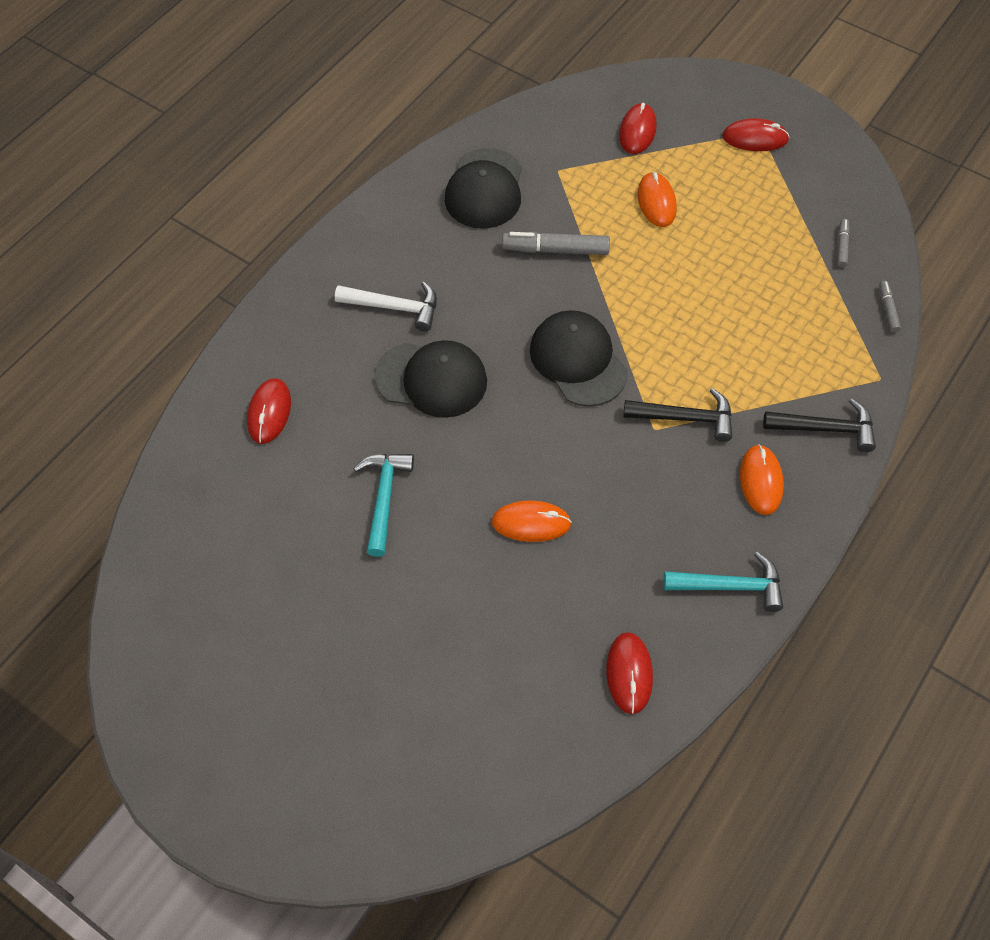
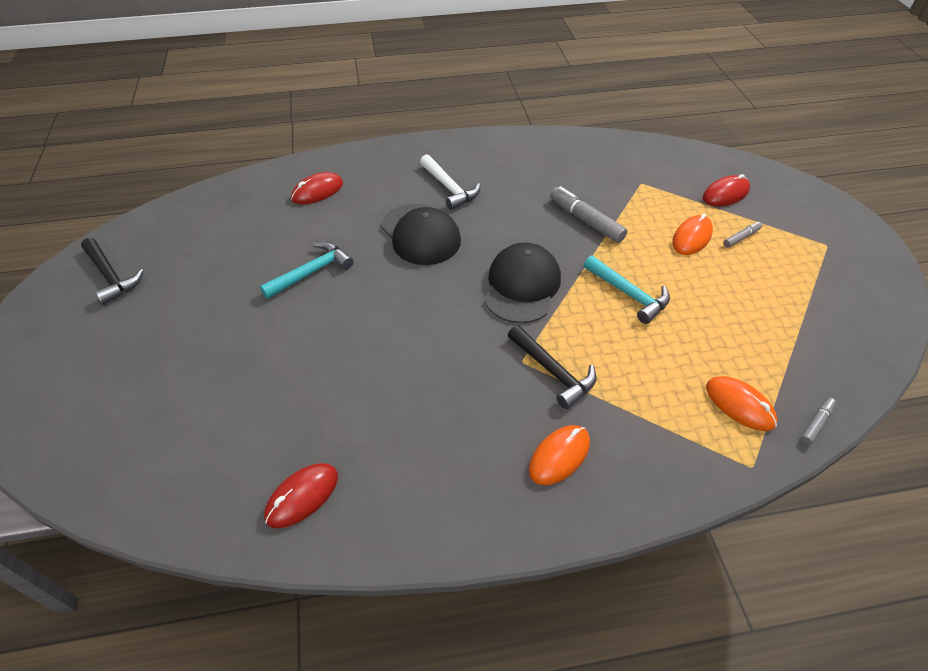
camera: 45 degrees right, 10 degrees down
black cap [445,148,522,228] -> none
orange mouse [492,500,572,542] -> orange mouse moved to [706,376,778,431]
turquoise hammer [663,552,783,612] -> turquoise hammer moved to [584,255,670,324]
red mouse [722,118,789,151] -> none
black hammer [763,398,876,452] -> black hammer moved to [81,238,144,305]
grey marker [837,219,850,268] -> grey marker moved to [723,222,762,248]

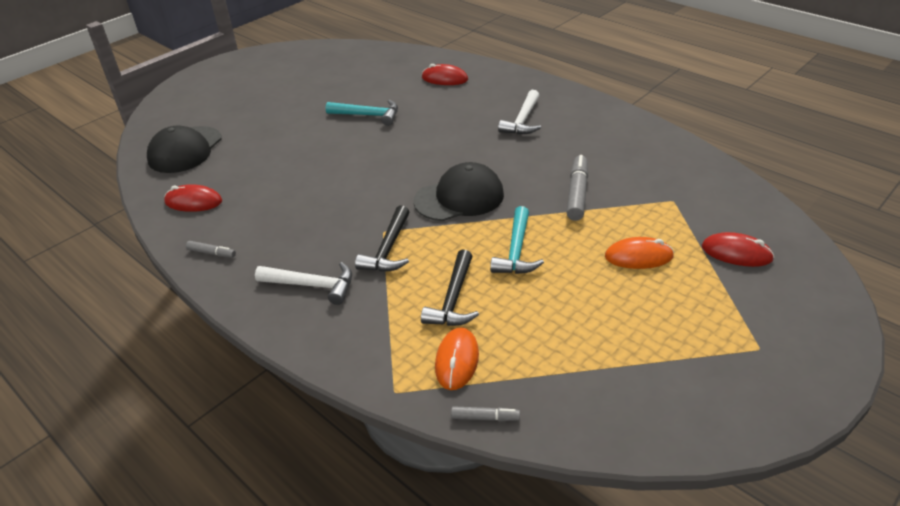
camera: 55 degrees right, 10 degrees down
black hammer [81,238,144,305] -> black hammer moved to [421,250,479,326]
black cap [381,204,461,265] -> black cap moved to [147,125,222,173]
orange mouse [529,425,590,485] -> white hammer [255,262,352,305]
grey marker [723,222,762,248] -> grey marker moved to [186,241,236,258]

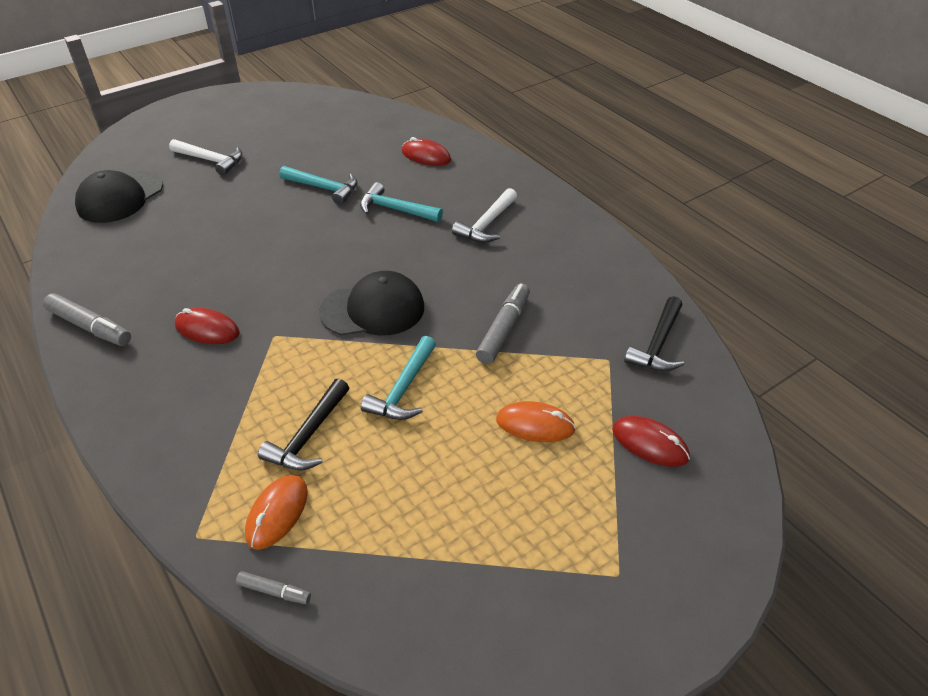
camera: 10 degrees right, 5 degrees up
red mouse [164,184,222,212] -> red mouse moved to [175,308,240,344]
grey marker [186,241,236,258] -> grey marker [43,293,131,346], size x1.88
white hammer [255,262,352,305] -> white hammer moved to [169,139,243,176]
black hammer [355,205,409,272] -> black hammer moved to [624,296,684,372]
none -> turquoise hammer [360,182,443,222]

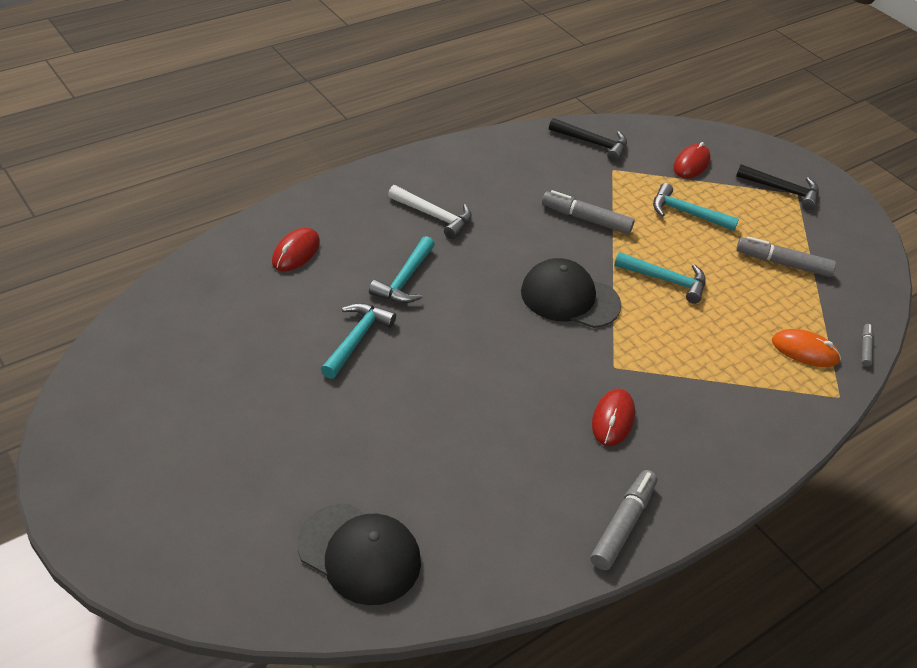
camera: 95 degrees left, 0 degrees up
white hammer [169,139,243,176] -> none
black hammer [258,378,349,470] -> black hammer moved to [736,164,819,210]
black cap [319,271,424,336] -> black cap turned 60 degrees counterclockwise [521,258,621,328]
orange mouse [496,401,576,442] -> turquoise hammer [653,183,739,231]
none -> grey marker [736,236,836,277]

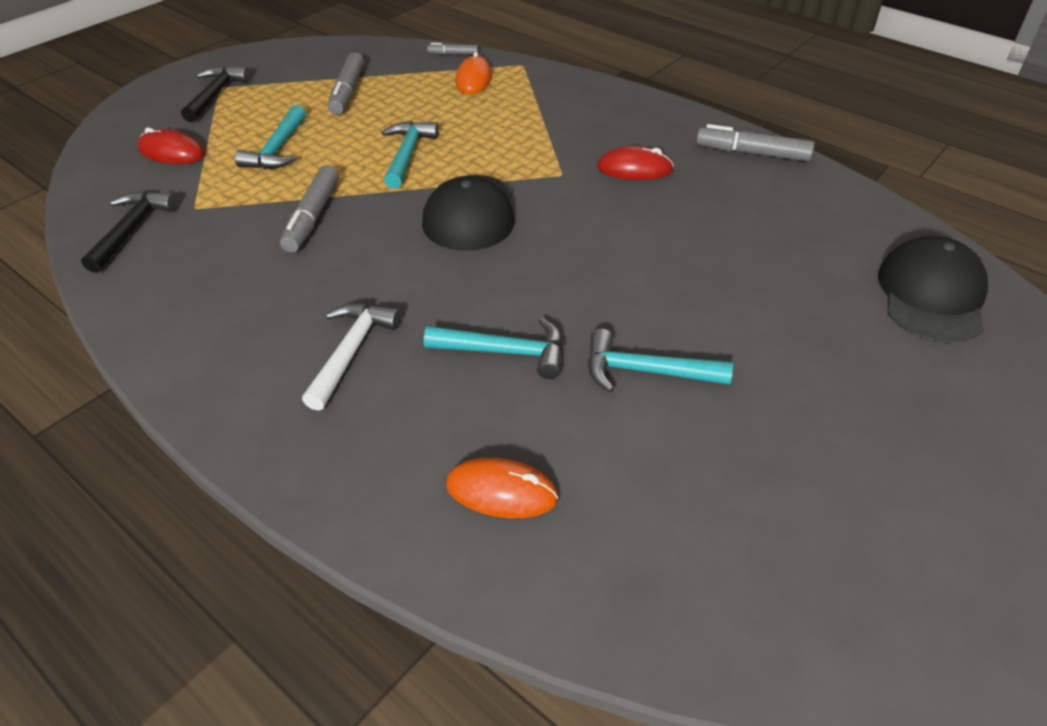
camera: 100 degrees left, 0 degrees up
red mouse [272,228,320,271] -> orange mouse [446,458,559,518]

